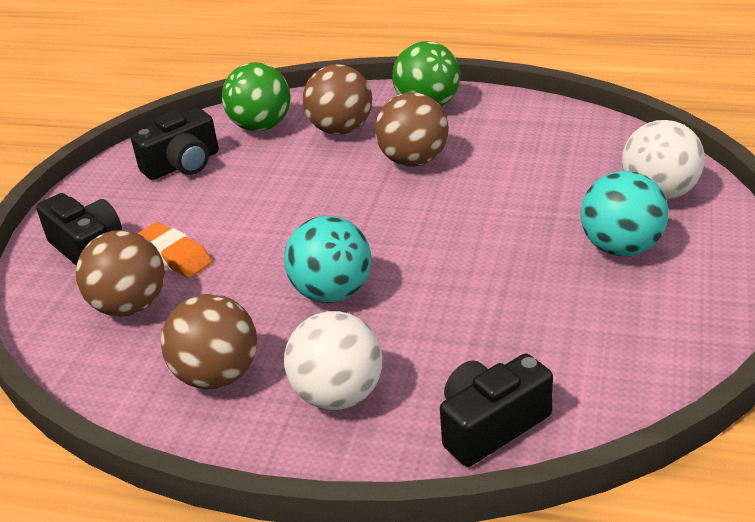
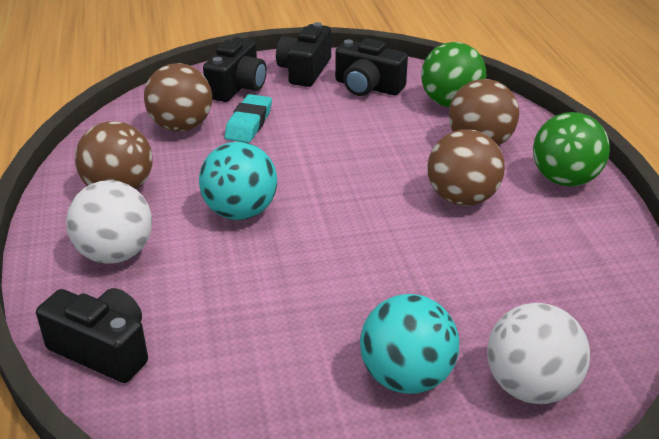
camera: 60 degrees right, 0 degrees up
orange eraser [137,222,212,278] -> turquoise eraser [225,94,272,143]
none -> black camera [276,22,331,87]

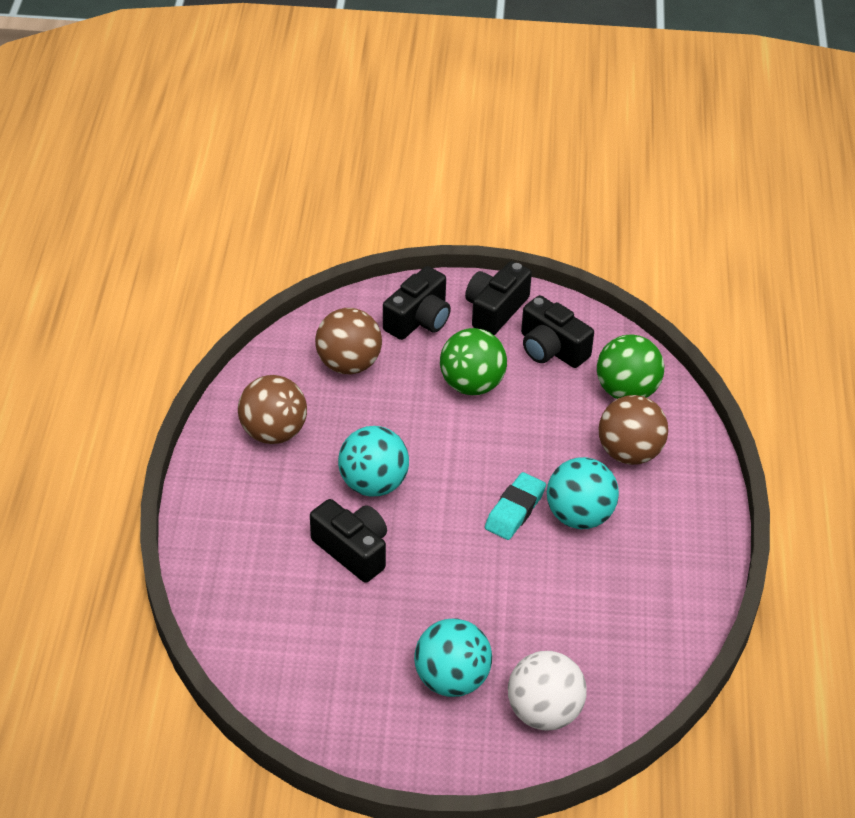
camera: 15 degrees right, 10 degrees up
black camera [36,288,148,383] -> black camera moved to [310,499,387,583]
white ball [66,180,152,264] -> none
turquoise eraser [225,94,272,143] -> turquoise eraser moved to [485,472,546,540]
brown ball [427,129,505,206] -> turquoise ball [547,457,619,529]
green ball [533,112,610,186] -> green ball moved to [440,328,507,395]

